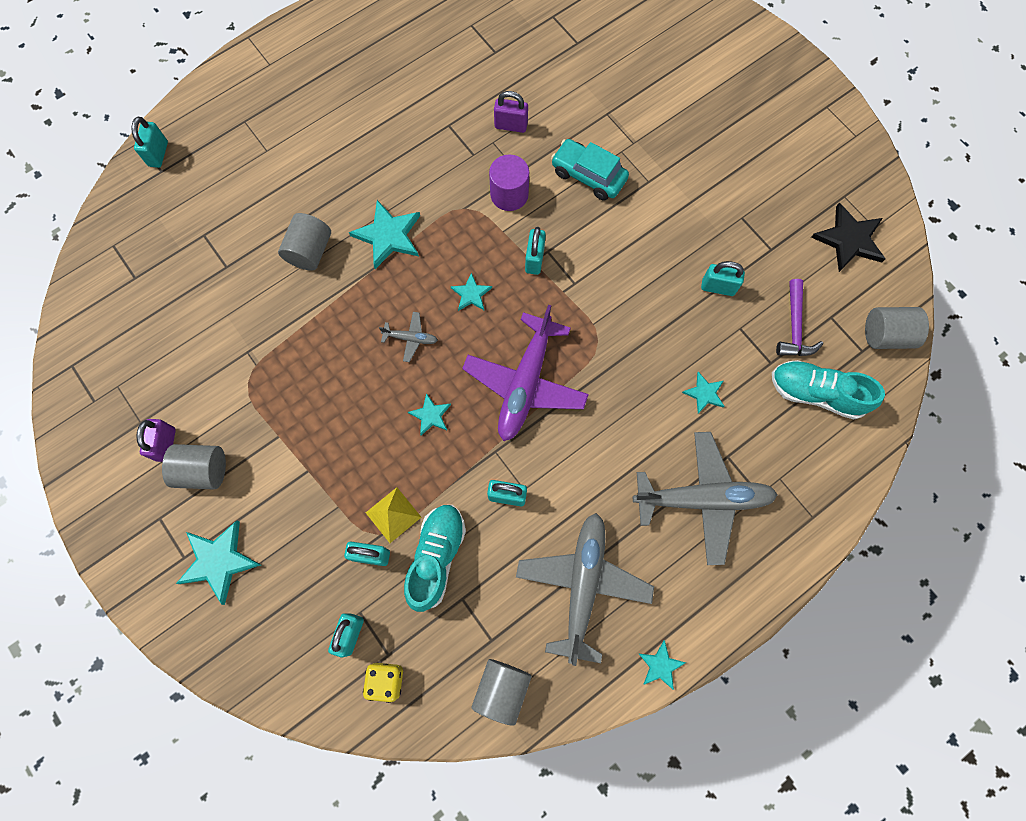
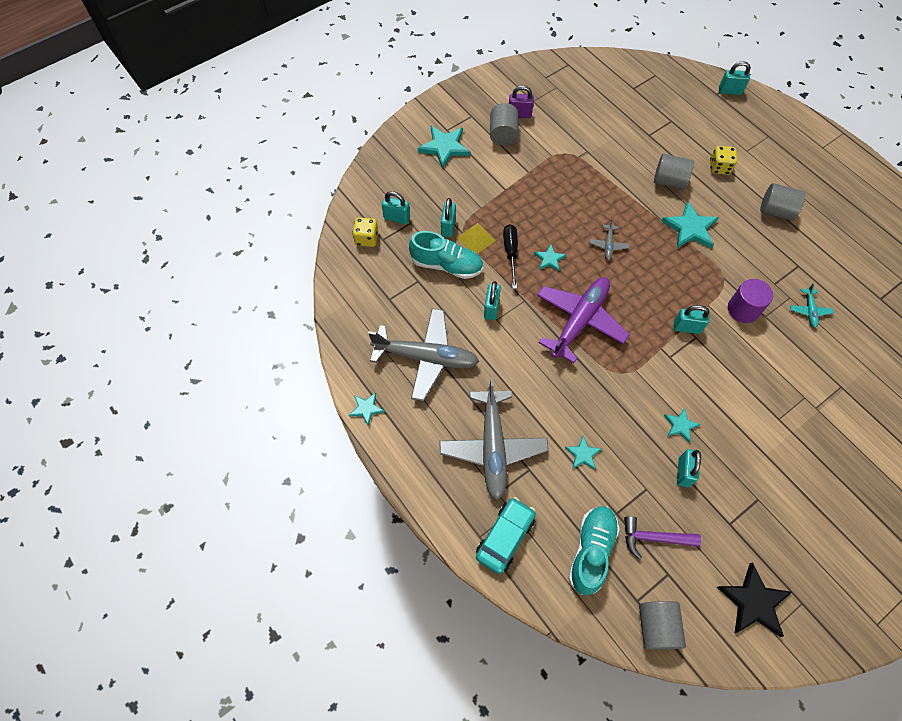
camera: 90 degrees right, 10 degrees down
turquoise star [450,273,492,311] -> turquoise star moved to [664,408,701,443]
purple plane [462,305,589,441] -> purple plane turned 105 degrees clockwise [537,277,630,363]
grey cylinder [472,659,532,726] -> grey cylinder moved to [760,183,806,221]
purple padlock [494,91,528,133] -> turquoise plane [790,283,834,328]
turquoise car [551,139,629,201] -> turquoise car moved to [476,497,536,574]
none -> black screwdriver [503,224,518,289]
none -> yellow dice [710,146,737,175]

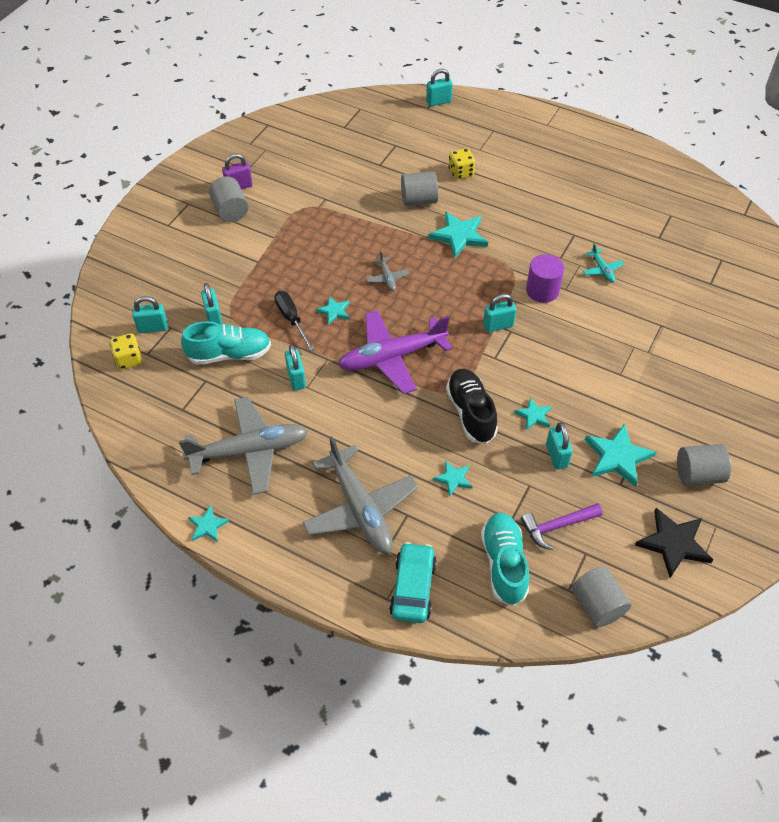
camera: 25 degrees left, 10 degrees down
turquoise star [418,126,471,169] -> turquoise star moved to [585,423,656,487]
yellow pyramid [457,223,496,254] -> none
purple plane [537,277,630,363] -> purple plane turned 120 degrees counterclockwise [338,310,452,394]
grey cylinder [760,183,806,221] -> grey cylinder moved to [677,444,731,486]
none -> black shoe [446,369,498,444]

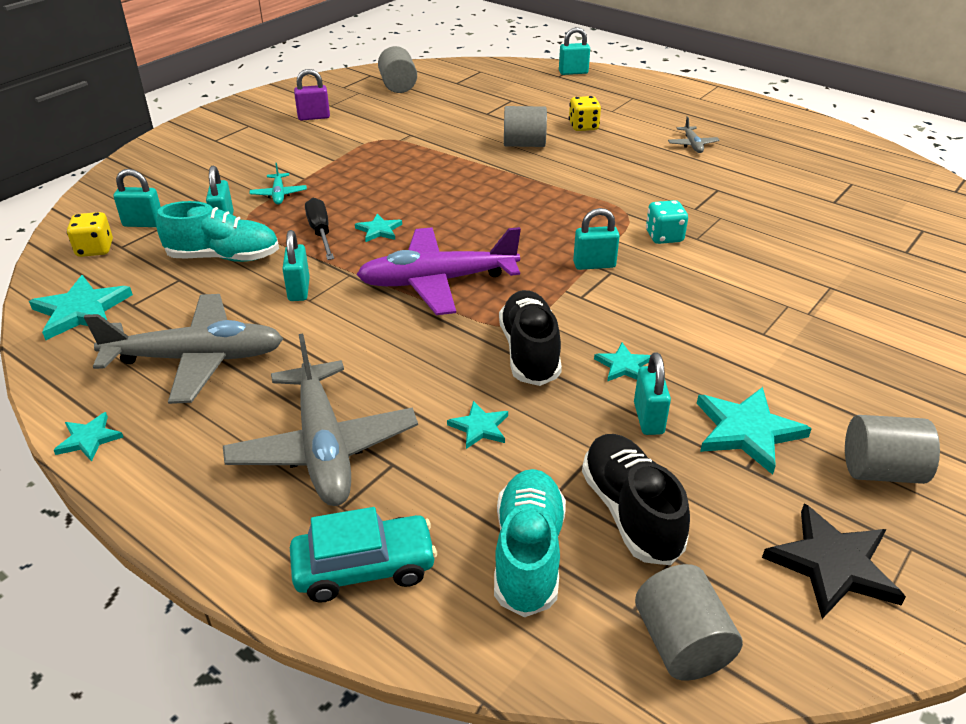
camera: 10 degrees right, 15 degrees down
grey cylinder [209,176,249,222] -> grey cylinder moved to [378,46,417,93]
grey plane [366,251,409,291] -> grey plane moved to [668,116,720,153]
turquoise car [389,542,437,623] -> turquoise car turned 60 degrees clockwise [290,507,437,603]
turquoise star [428,211,488,258] -> turquoise star moved to [29,275,133,340]
purple hammer [521,503,603,550] -> black shoe [582,434,690,565]
purple cylinder [526,254,564,303] -> turquoise dice [646,200,688,244]
turquoise plane [583,243,624,283] -> turquoise plane moved to [250,163,307,205]

